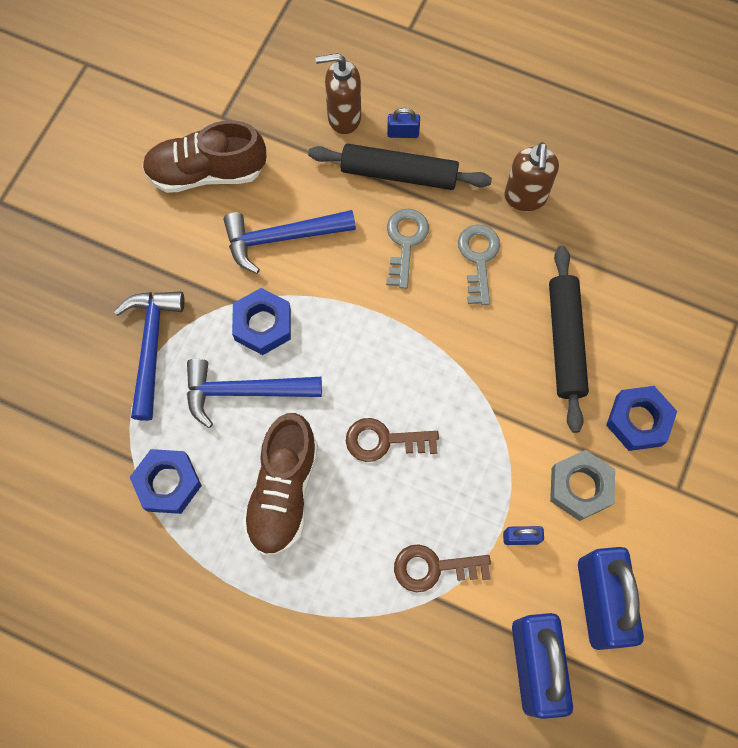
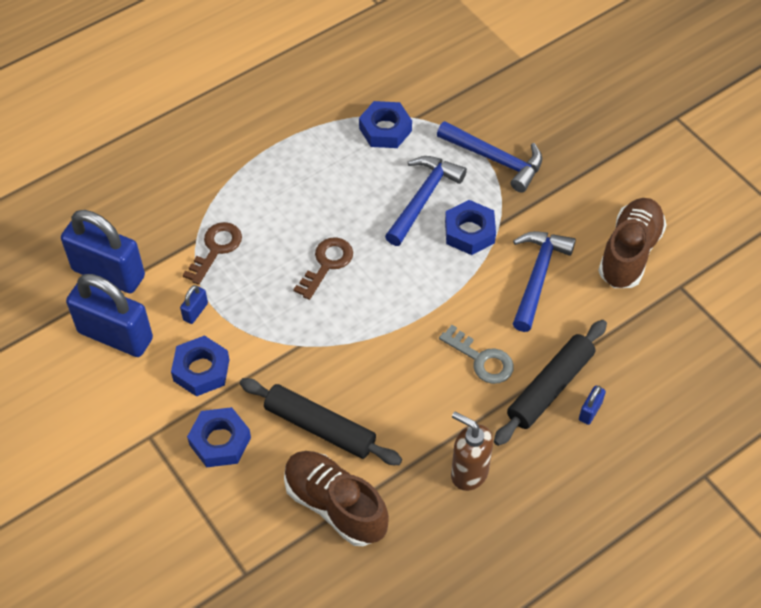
camera: 120 degrees right, 15 degrees down
brown shoe [242,413,318,556] -> brown shoe moved to [284,451,389,546]
brown soap dispenser [315,53,361,134] -> none
grey key [458,224,500,305] -> none
grey nut [550,450,615,521] -> blue nut [171,335,229,396]

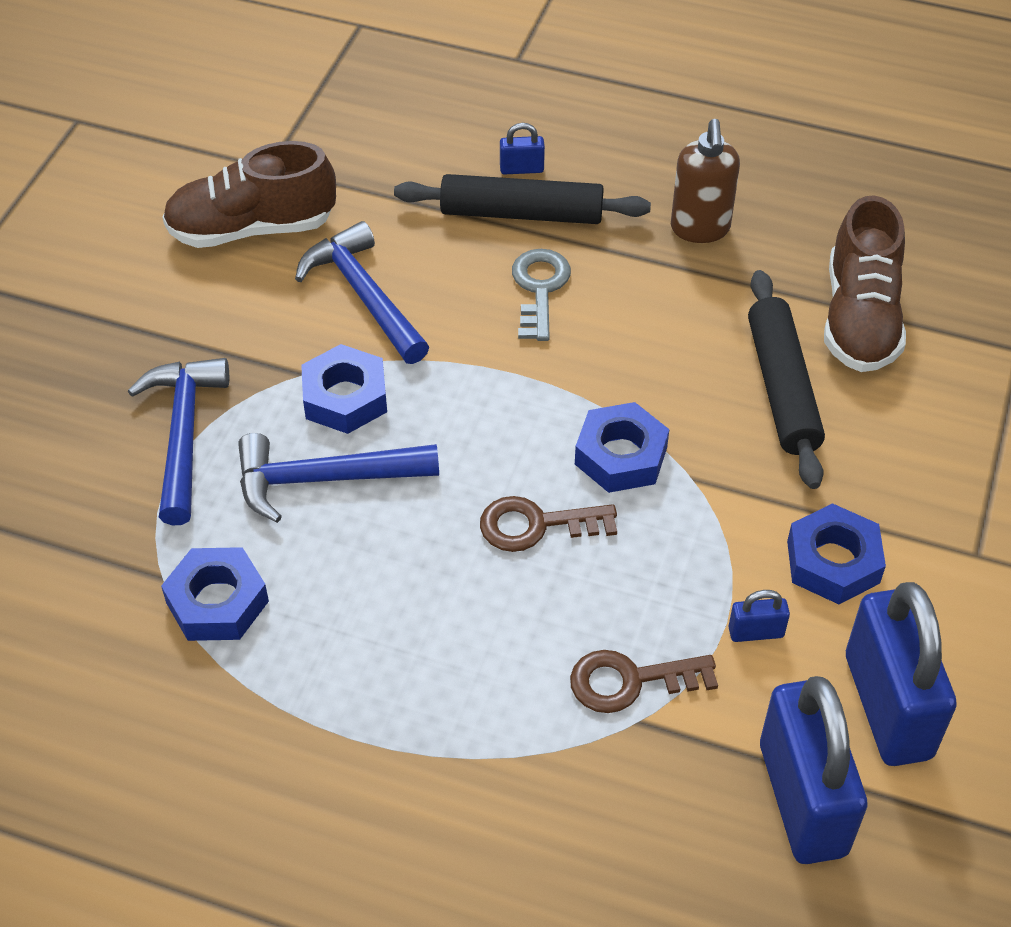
camera: 125 degrees left, 5 degrees down
blue nut [187,407,251,467] -> blue nut moved to [575,402,669,493]
blue hammer [513,231,576,332] -> blue hammer turned 75 degrees clockwise [295,221,429,364]

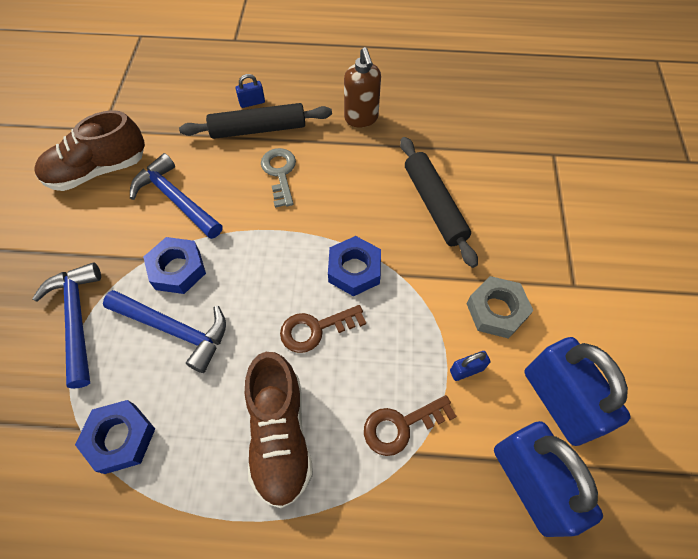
camera: 15 degrees left, 10 degrees up
blue hammer [238,433,439,523] -> blue hammer turned 135 degrees counterclockwise [103,290,226,373]
blue nut [787,503,886,604] -> grey nut [466,276,533,339]
brown shoe [824,195,906,372] -> brown shoe moved to [245,352,313,508]

